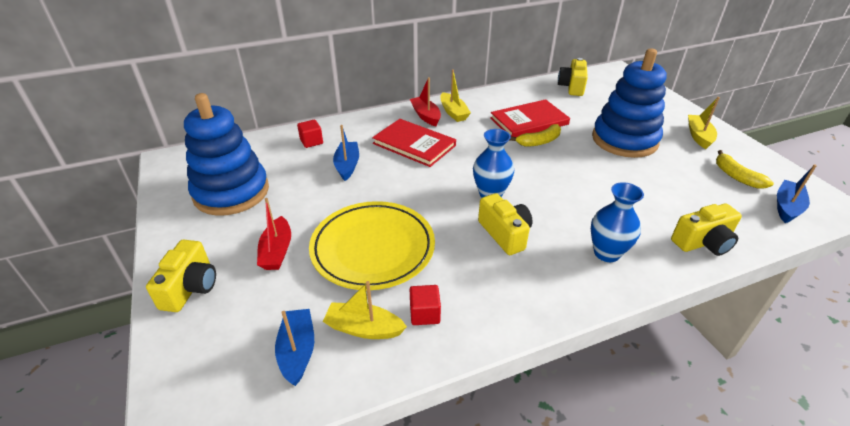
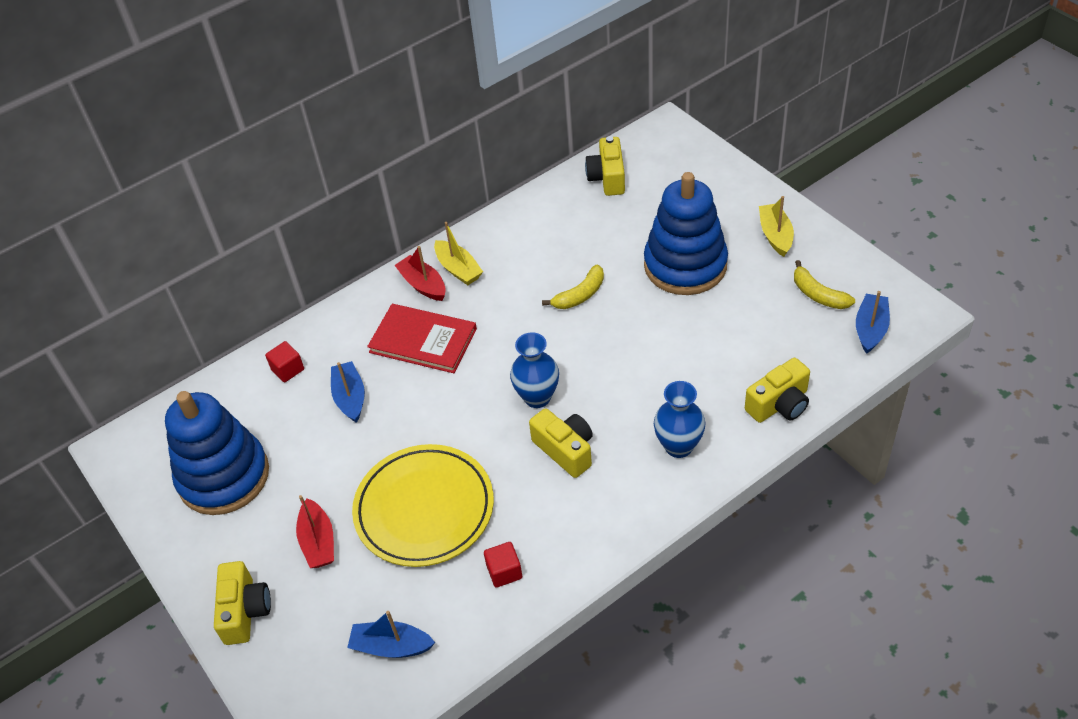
camera: 10 degrees left, 10 degrees up
blue boat [275,309,314,386] -> blue boat turned 60 degrees counterclockwise [347,611,435,658]
yellow boat [323,281,407,339] -> none
red book [490,99,570,137] -> none

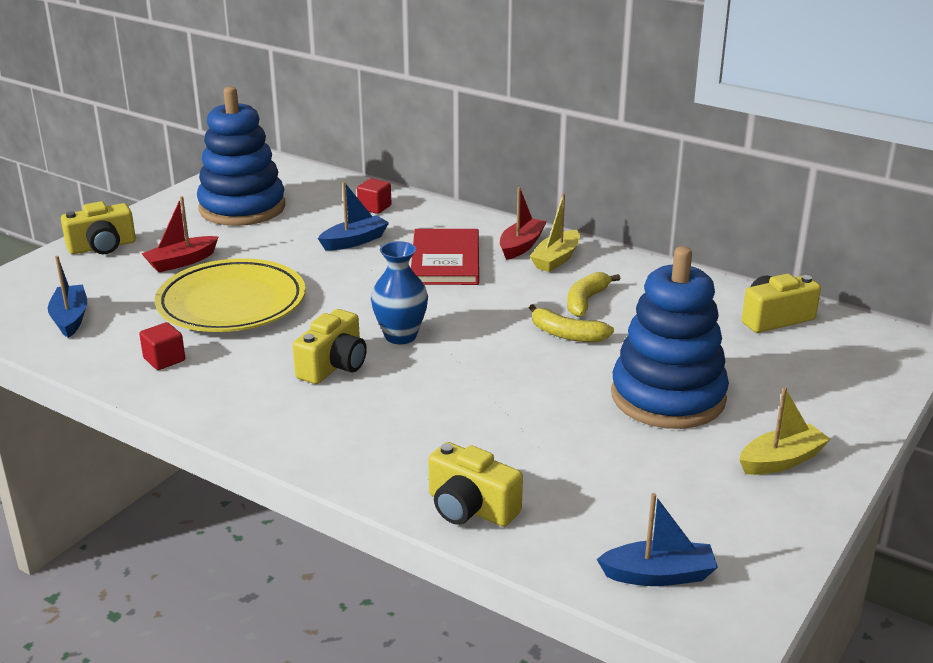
camera: 65 degrees right, 20 degrees down
blue vase [654,381,705,458] -> none
yellow banana [794,260,855,309] -> yellow banana moved to [567,272,621,317]

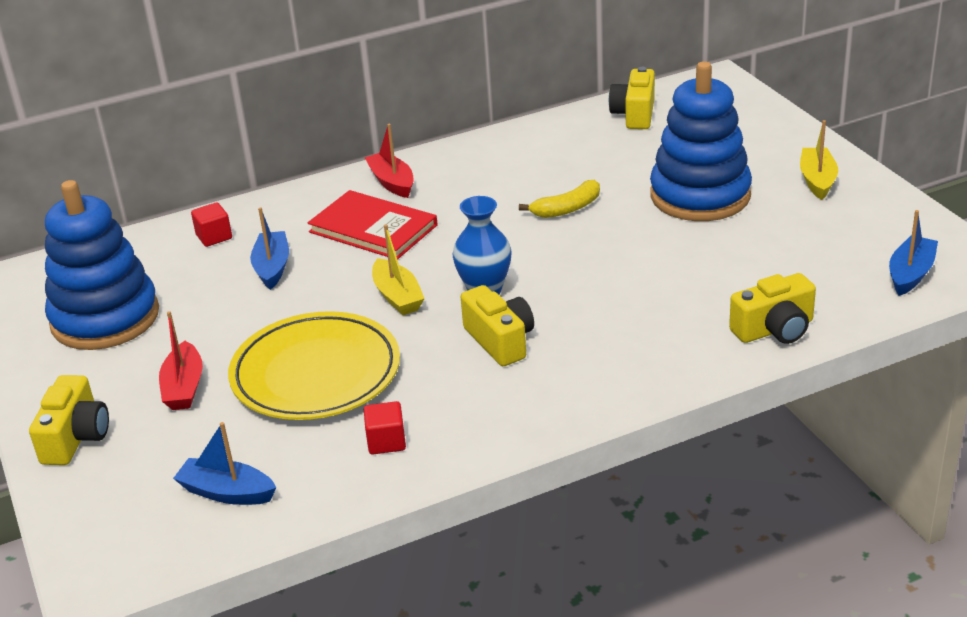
camera: 55 degrees left, 5 degrees up
yellow boat [530,193,580,272] -> yellow boat moved to [372,224,425,315]
yellow banana [567,272,621,317] -> none

